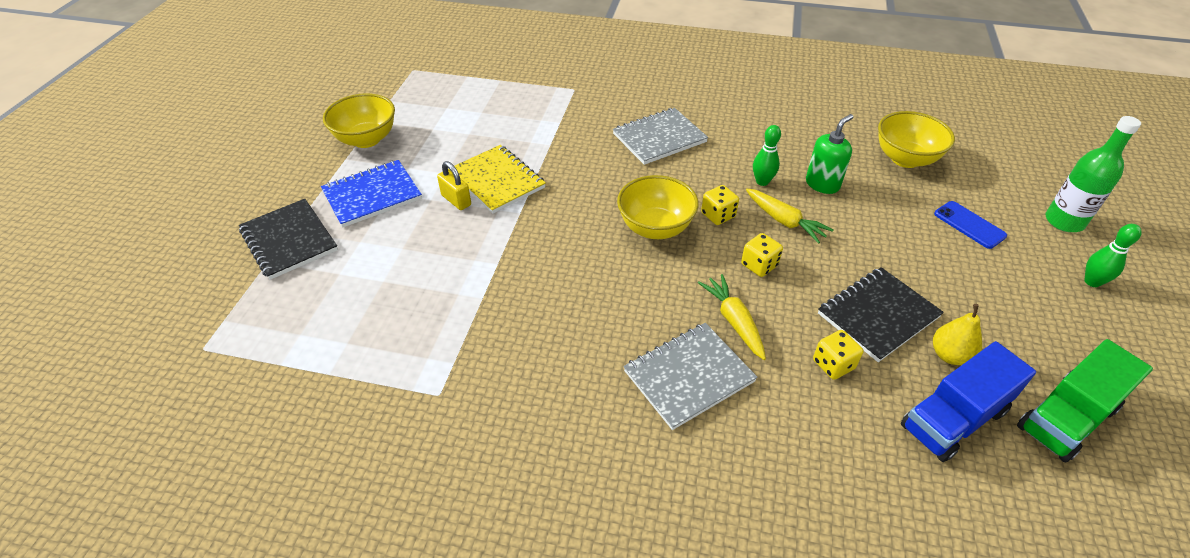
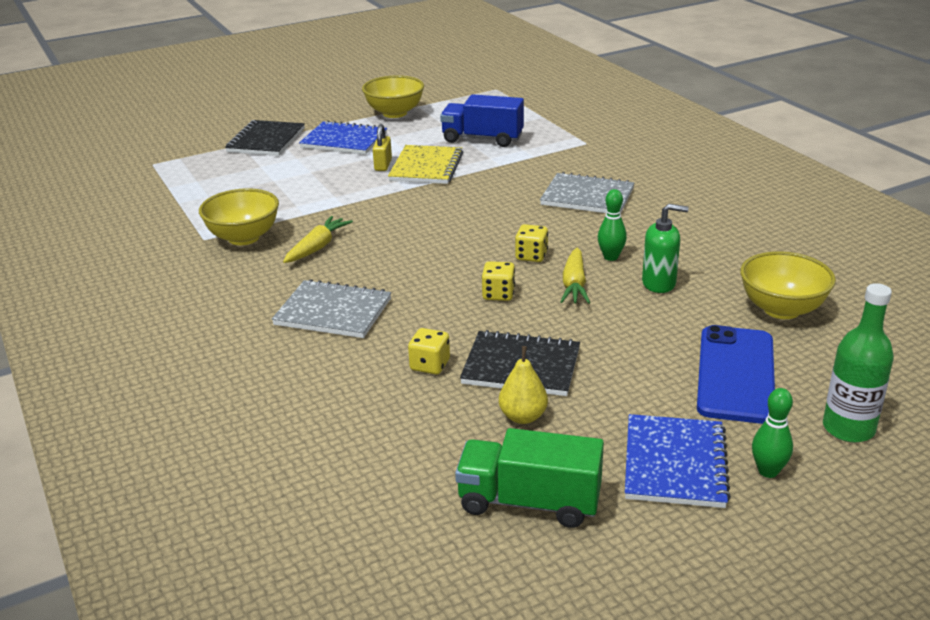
camera: 50 degrees right, 15 degrees down
yellow bowl [617,175,699,239] -> yellow bowl moved to [199,188,279,245]
yellow carrot [698,274,766,360] -> yellow carrot moved to [283,216,353,263]
blue truck [901,341,1036,462] -> blue truck moved to [440,94,524,147]
blue phone [934,201,1007,249] -> blue phone [697,325,775,424], size x1.83
none -> blue notebook [625,414,731,508]

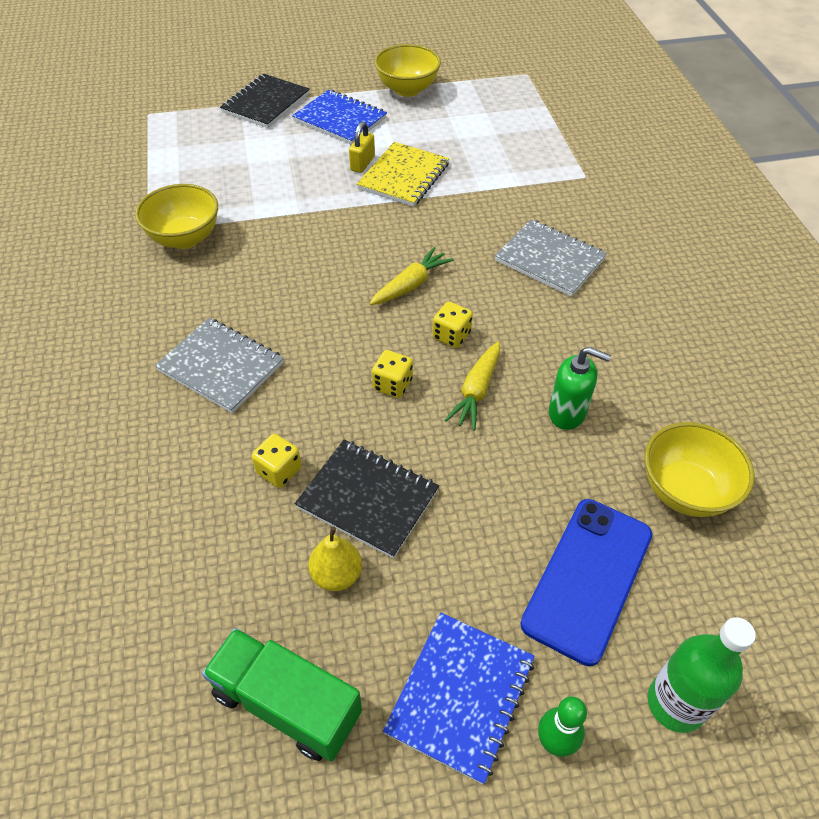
camera: 15 degrees right, 20 degrees up
yellow carrot [283,216,353,263] -> yellow carrot moved to [369,247,454,305]
blue truck [440,94,524,147] -> none
green bowling pin [598,189,627,261] -> none

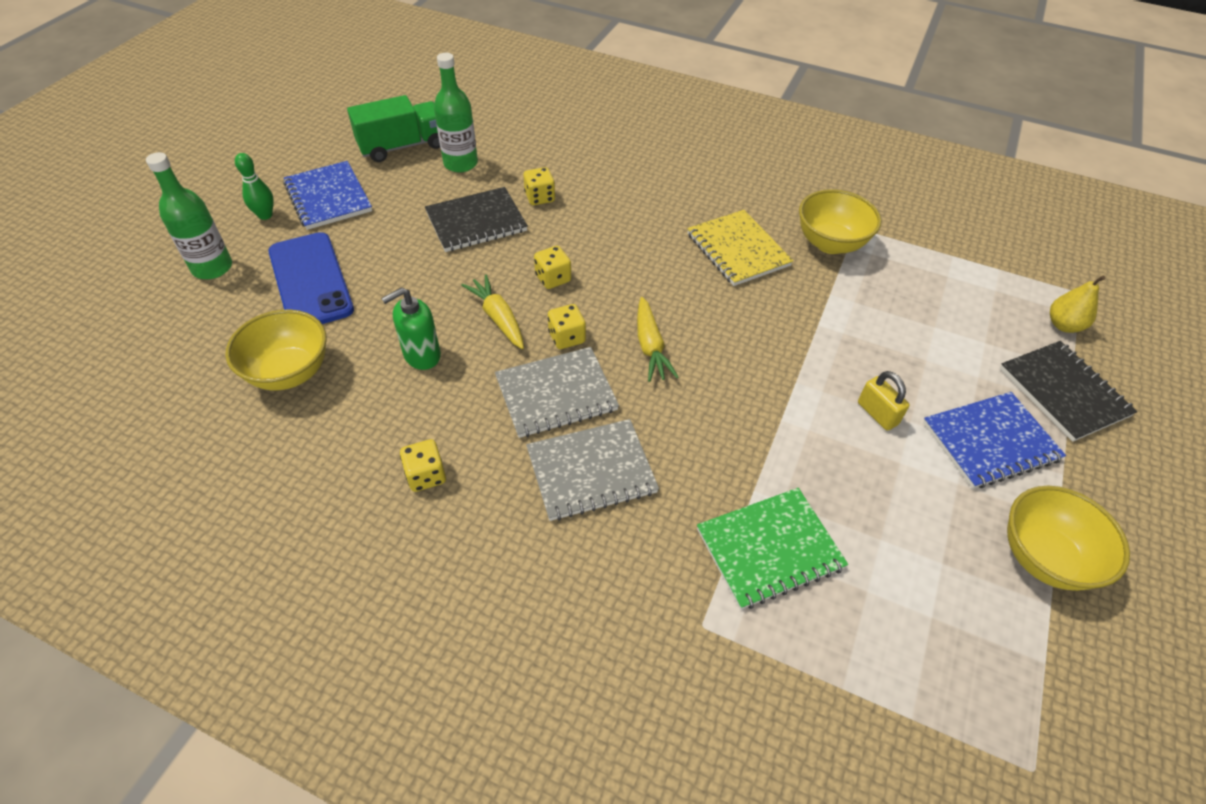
camera: 125 degrees right, 0 degrees up
grey notebook [155,318,284,413] -> grey notebook moved to [495,347,619,438]
yellow pear [308,526,362,591] -> yellow pear moved to [1050,275,1105,333]
yellow notebook [357,142,449,207] -> yellow notebook moved to [687,210,793,286]
none -> yellow dice [400,439,446,492]
none -> green bottle [434,53,478,173]
none -> green notebook [697,488,848,610]

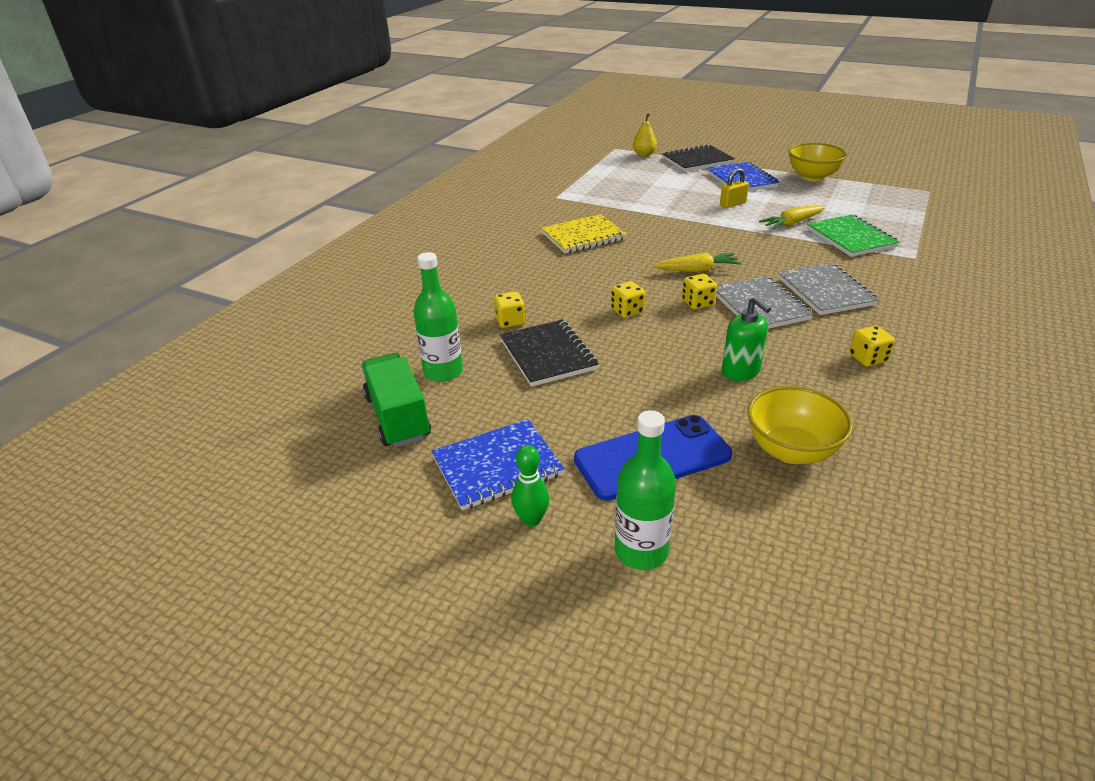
camera: 85 degrees left, 15 degrees down
yellow carrot [461,275,524,349] -> yellow carrot moved to [759,206,825,229]
yellow bowl [799,189,881,254] -> none

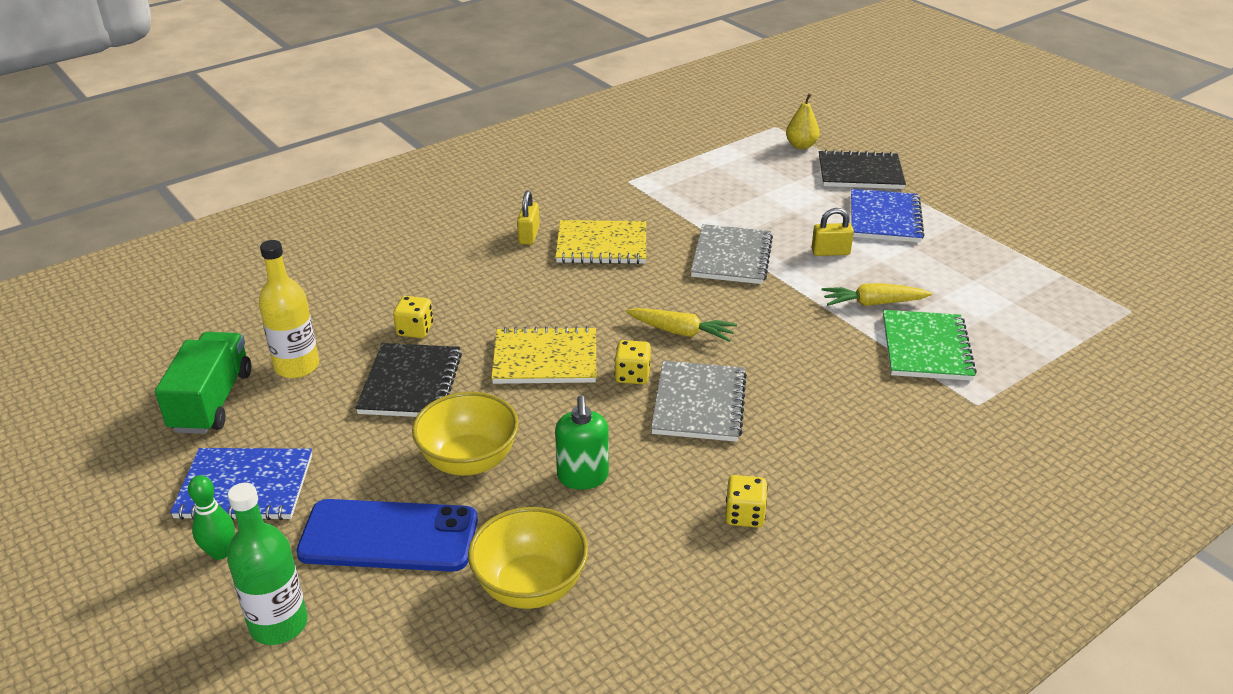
camera: 25 degrees right, 0 degrees up
green bottle [413,252,463,382] -> yellow bottle [259,240,319,378]
yellow dice [611,281,645,318] -> yellow notebook [491,326,596,384]
grey notebook [778,263,879,315] -> grey notebook moved to [691,224,773,284]
yellow bowl [788,143,847,181] -> yellow bowl moved to [412,392,519,476]
none -> yellow padlock [517,191,540,245]

